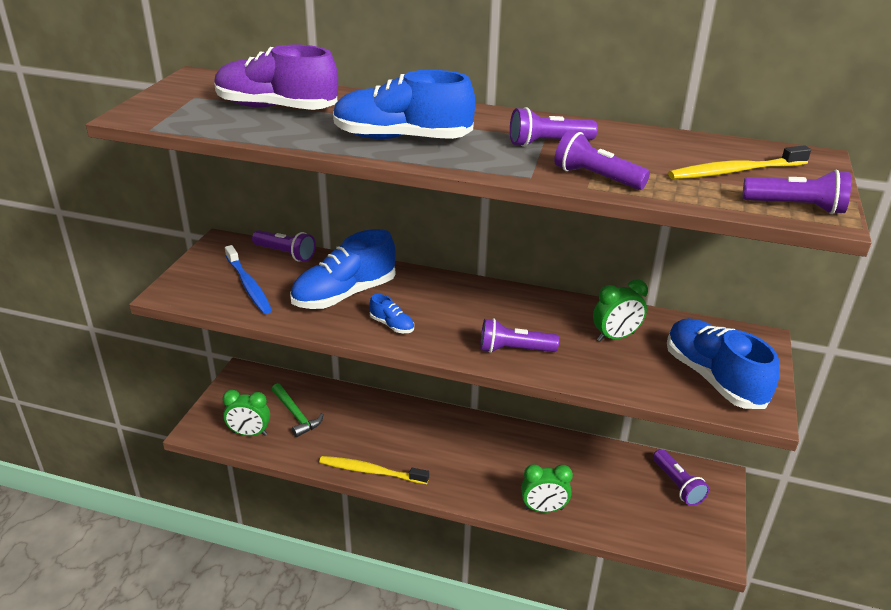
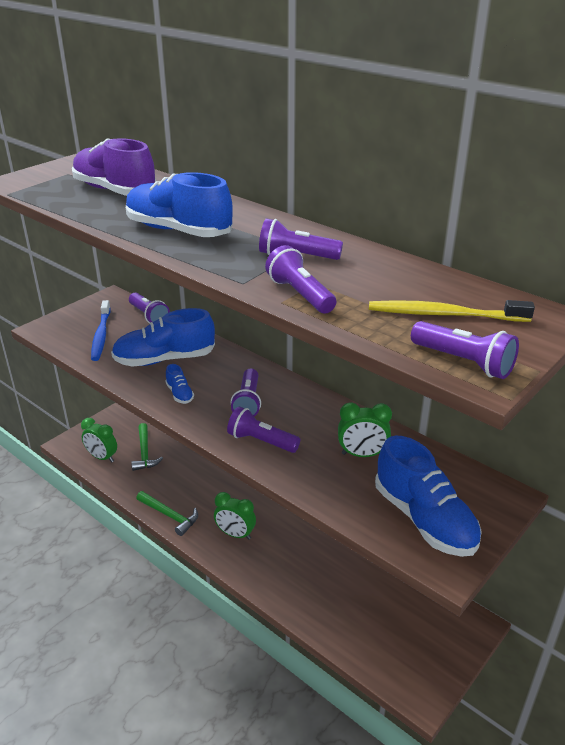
camera: 25 degrees right, 0 degrees up
yellow toothbrush [319,456,429,484] -> green hammer [136,491,198,536]
green clock [521,464,573,513] -> green clock moved to [214,492,256,540]
purple flashlight [653,449,709,506] -> purple flashlight moved to [231,369,261,417]
blue shoe [667,318,780,409] -> blue shoe turned 150 degrees clockwise [375,436,482,557]

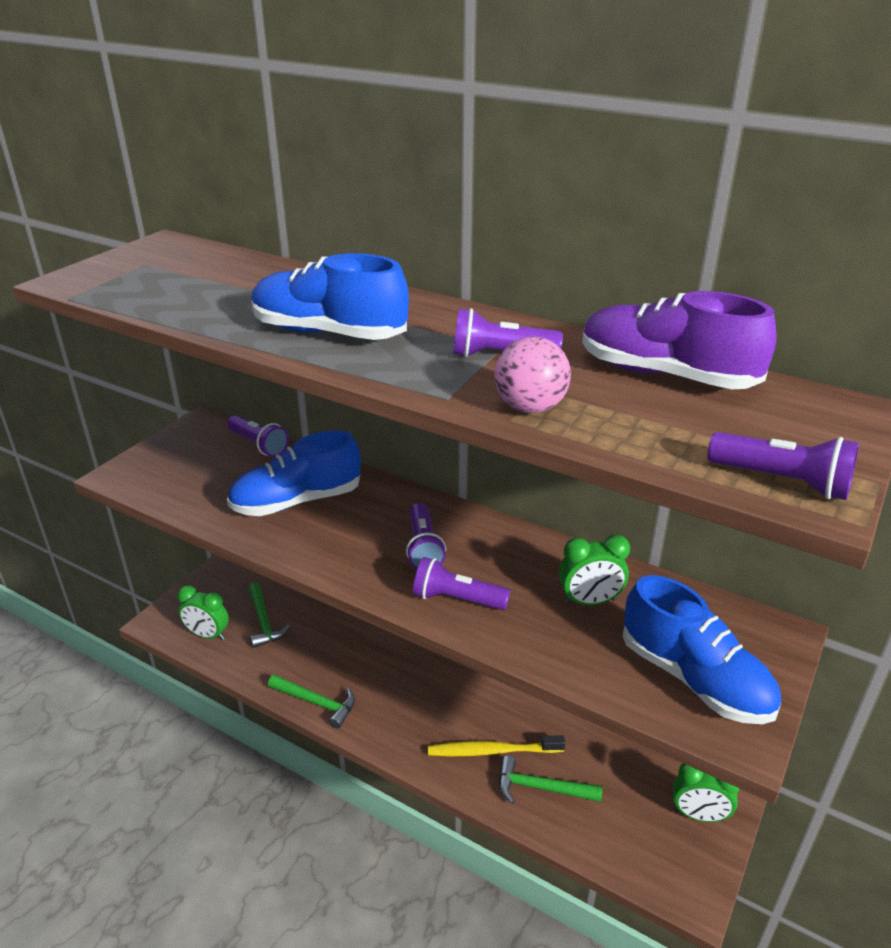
camera: 10 degrees left, 0 degrees up
purple shoe [72,138,156,196] -> purple shoe moved to [582,291,776,389]
blue toothbrush [91,300,111,361] -> none
blue shoe [165,364,194,404] -> none
green clock [214,492,256,540] -> green clock moved to [673,763,740,822]
purple flashlight [265,245,336,314] -> pink ball [494,337,571,413]
yellow toothbrush [369,300,535,322] -> yellow toothbrush moved to [428,735,565,757]
none -> green hammer [499,756,603,804]

